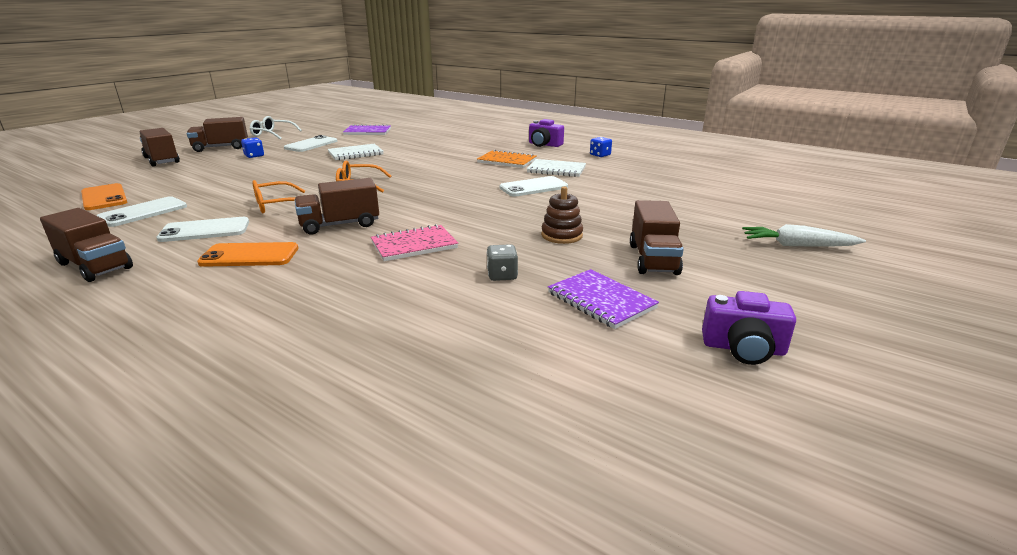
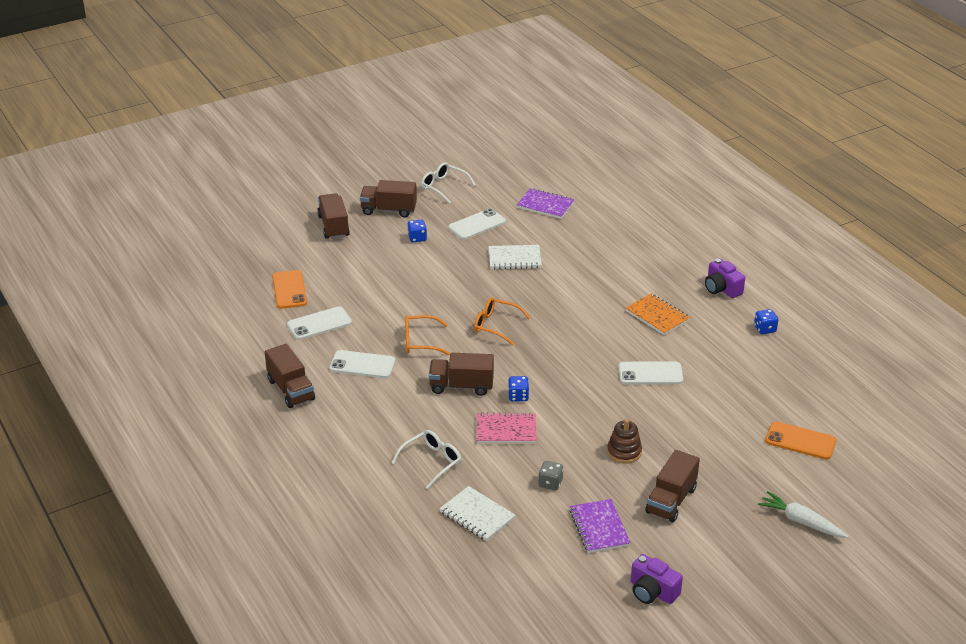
camera: 25 degrees right, 10 degrees up
orange phone [197,242,298,267] -> orange phone moved to [765,421,836,460]
white notebook [527,159,586,177] -> white notebook moved to [440,486,516,541]
none -> white glasses [392,430,461,489]
none -> blue dice [508,376,529,402]

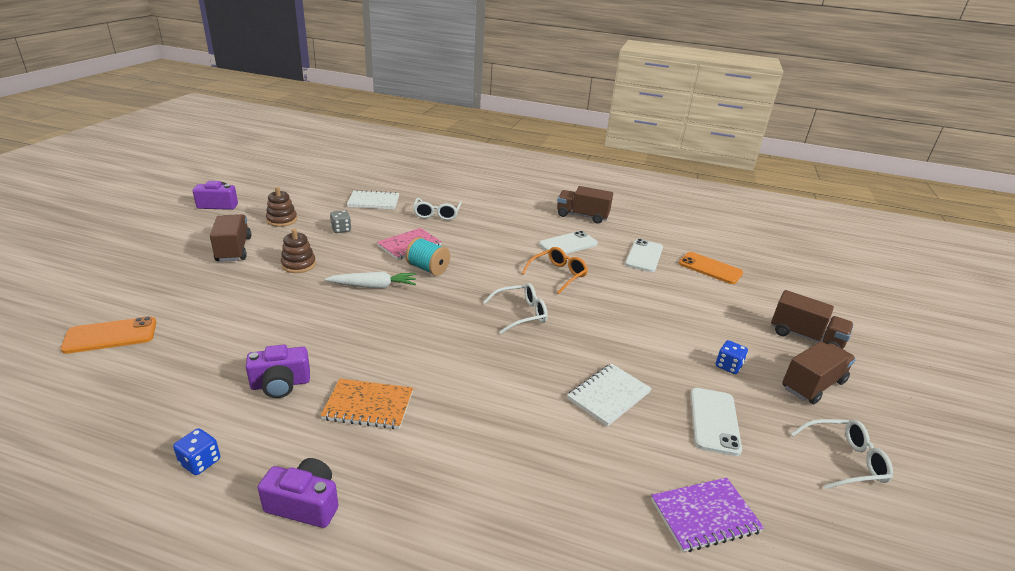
camera: 135 degrees right, 5 degrees down
brown truck [429,353,494,396] -> none
orange glasses [474,297,530,345] -> white glasses [483,283,548,334]
blue dice [508,376,529,402] -> turquoise spool [405,237,450,276]
purple notebook [570,499,631,553] -> brown stacking toy [266,187,297,227]
white phone [618,361,683,385] -> none
white carrot [758,491,849,538] -> white carrot moved to [325,271,416,288]
none -> purple camera [246,345,310,398]

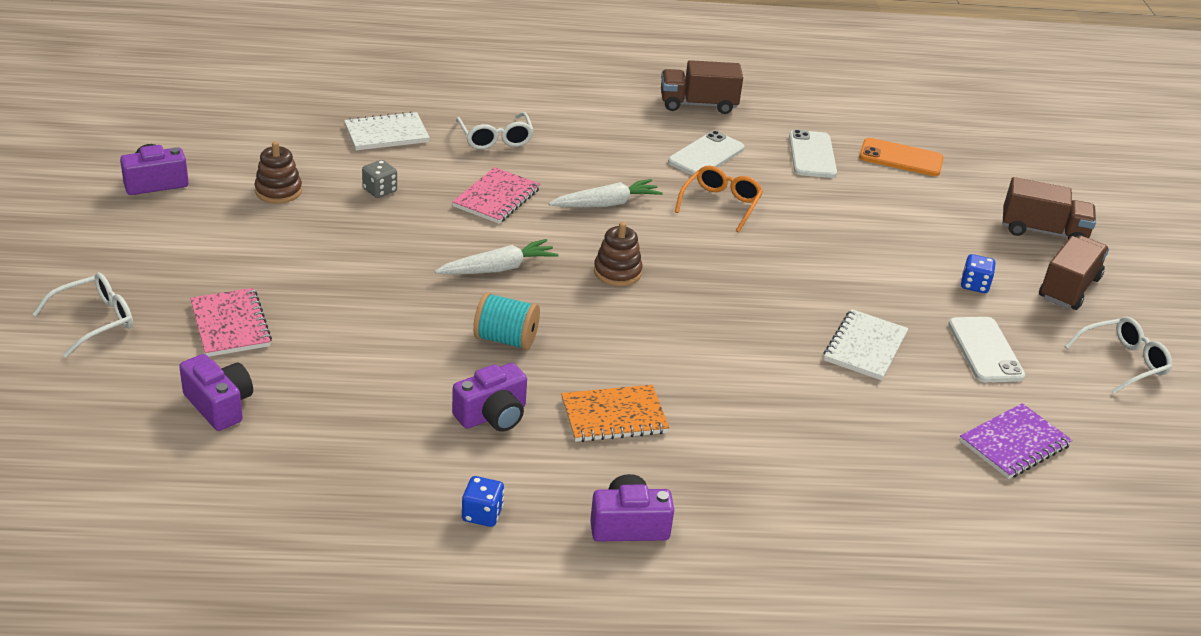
camera: 20 degrees left, 5 degrees up
orange phone [61,316,156,354] -> purple camera [179,354,253,431]
brown truck [210,214,251,262] -> none
brown stacking toy [281,229,316,273] -> brown stacking toy moved to [594,222,643,286]
turquoise spool [405,237,450,276] -> turquoise spool moved to [473,292,540,350]
white glasses [483,283,548,334] -> white glasses moved to [33,273,133,357]
none -> pink notebook [190,288,272,357]
none -> white carrot [548,179,663,207]

